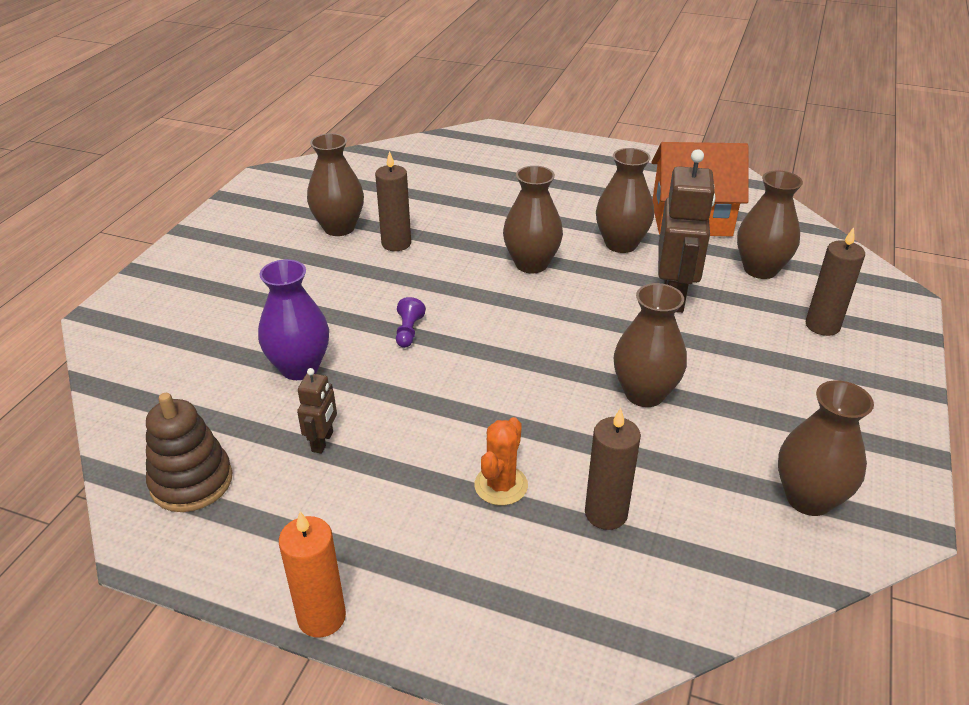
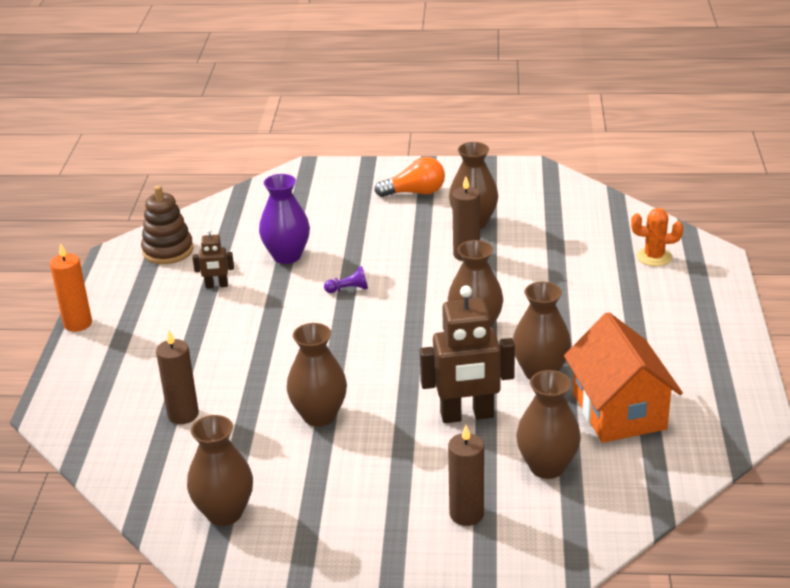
camera: 75 degrees right, 5 degrees down
orange cactus [474,417,528,505] -> orange cactus moved to [631,208,683,266]
none -> orange light bulb [374,157,445,197]

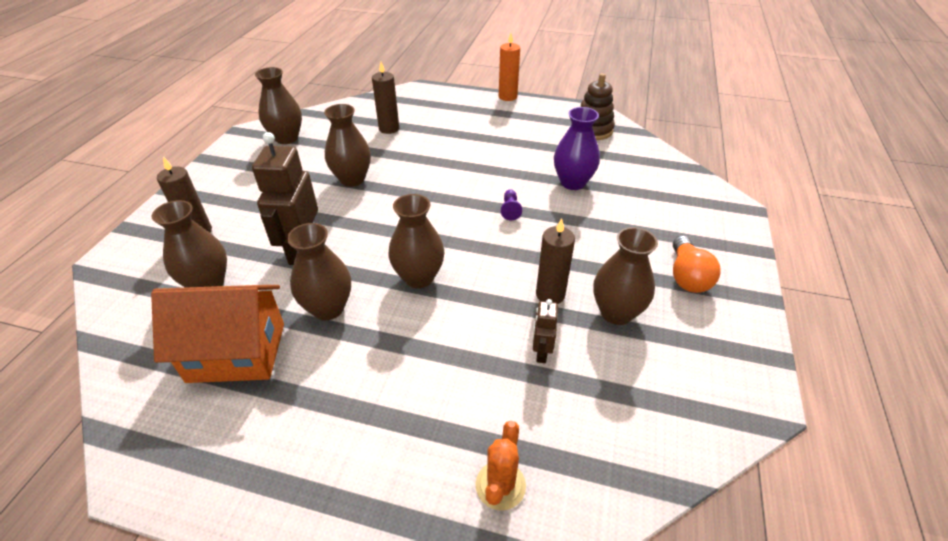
camera: 100 degrees right, 10 degrees up
brown robot [192,229,234,288] -> brown robot moved to [533,299,558,363]

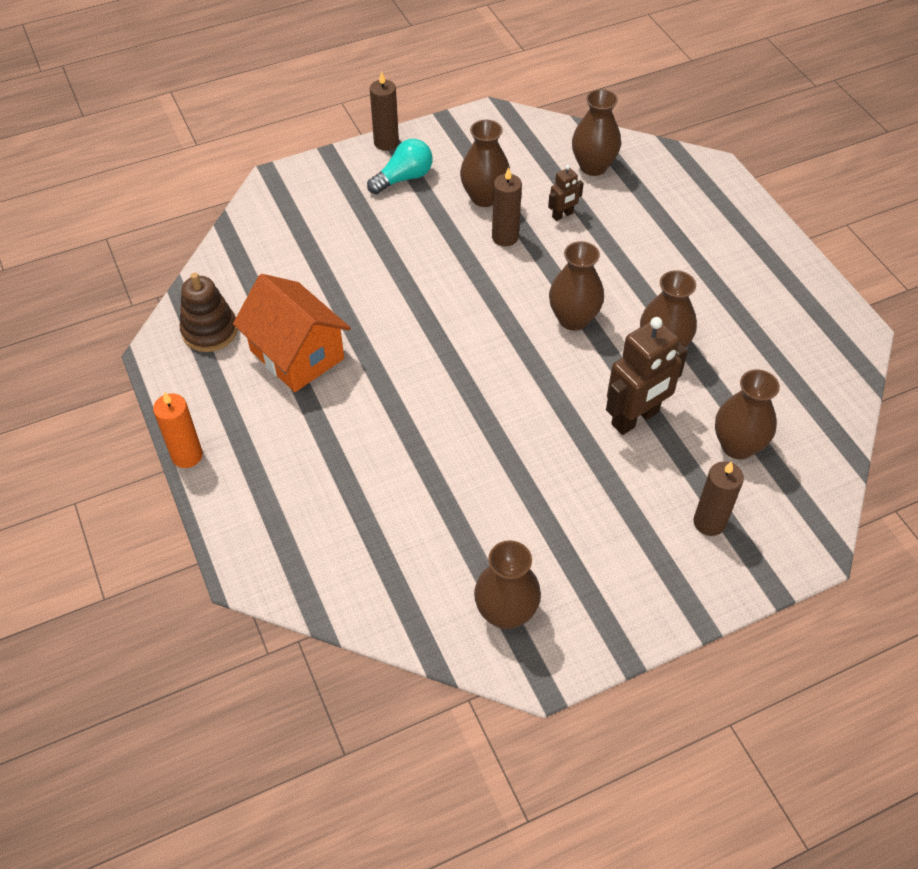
camera: 130 degrees left, 10 degrees up
orange house [151,285,284,383] -> orange house moved to [233,274,351,392]
brown vase [324,104,371,187] -> brown vase moved to [572,89,621,176]
brown candle [372,62,399,134] -> brown candle moved to [370,71,399,151]
orange cactus [475,421,526,511] -> none
purple pawn [501,189,522,220] -> none
purple vase [554,107,600,190] -> none
orange light bulb [673,236,721,293] -> turquoise light bulb [367,139,433,194]

